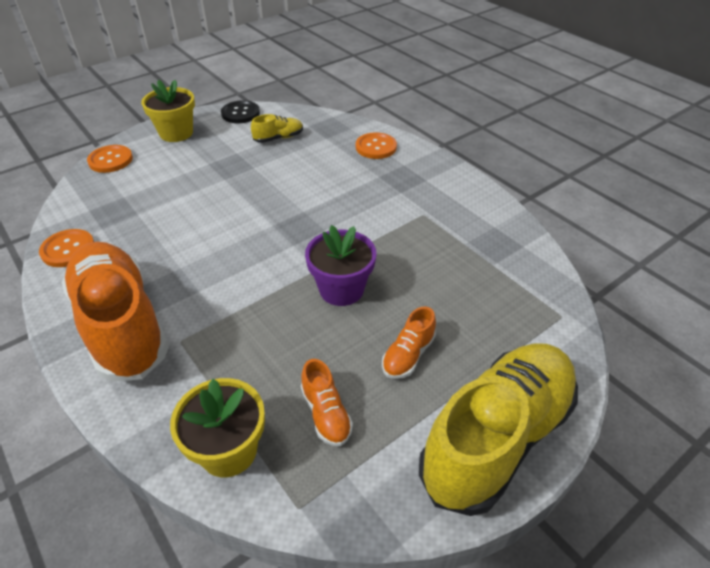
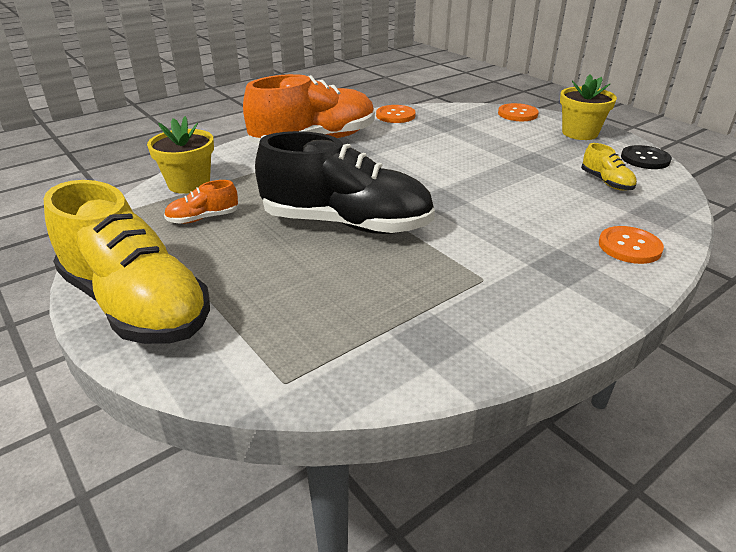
camera: 90 degrees right, 10 degrees down
purple flower pot [305,225,377,306] -> black shoe [255,131,435,234]
orange shoe [382,306,436,379] -> none

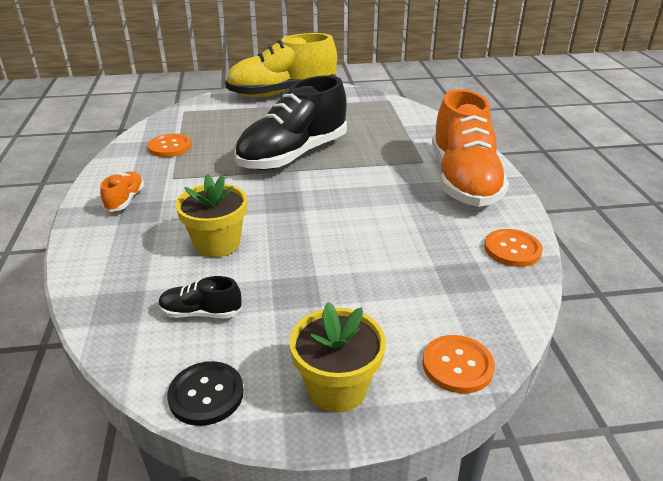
camera: 120 degrees right, 0 degrees up
yellow flower pot [147,116,214,194] -> yellow flower pot moved to [175,174,247,257]
orange shoe [164,180,238,224] -> orange shoe moved to [100,171,144,212]
yellow shoe [581,143,637,191] -> black shoe [159,276,242,318]
orange button [599,226,664,264] -> orange button moved to [148,134,192,157]

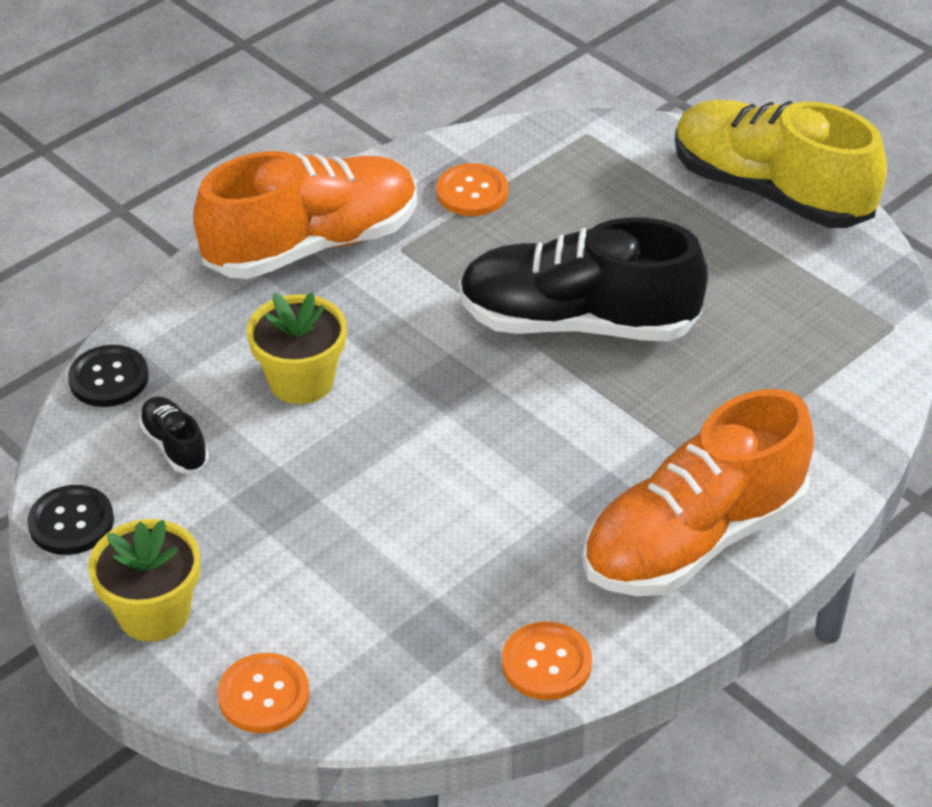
camera: 55 degrees right, 10 degrees up
orange shoe [100,171,144,212] -> orange shoe [193,151,417,279], size x2.39
none -> black button [68,345,149,407]

